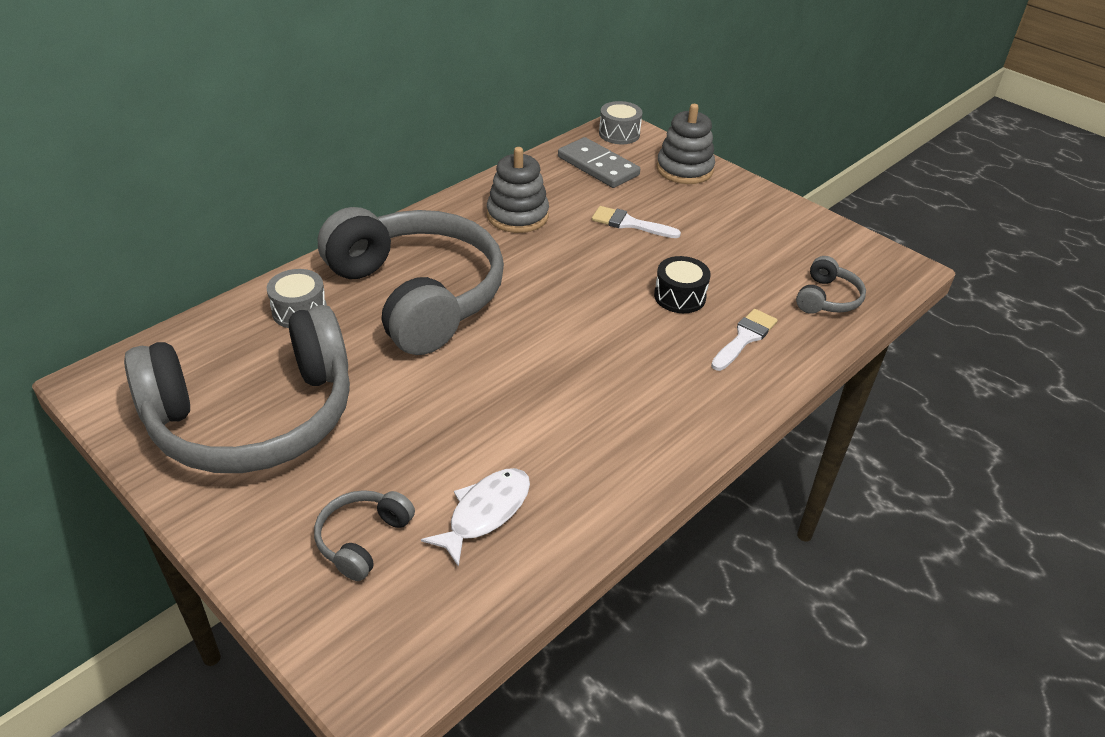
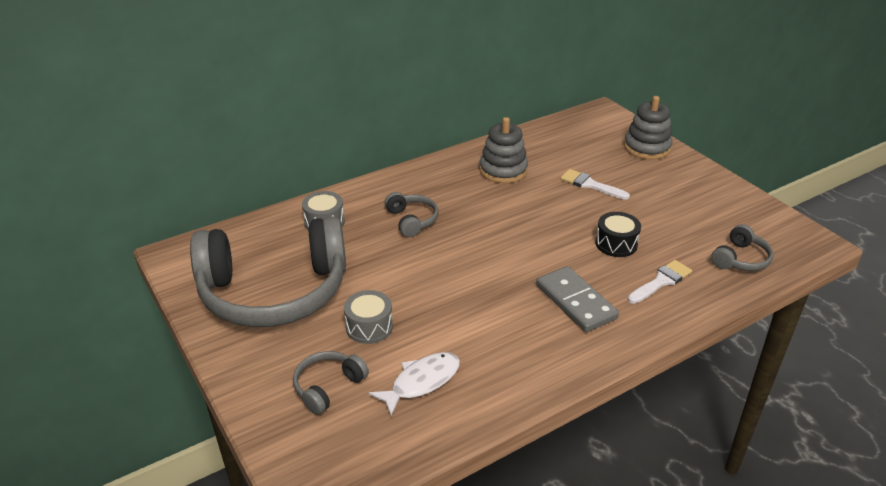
camera: 15 degrees right, 5 degrees down
grey headphones [318,207,504,355] -> grey headphones [385,192,438,237], size x0.40
grey domino [558,137,640,188] -> grey domino moved to [536,266,619,332]
grey drum [599,101,643,144] -> grey drum moved to [344,290,393,344]

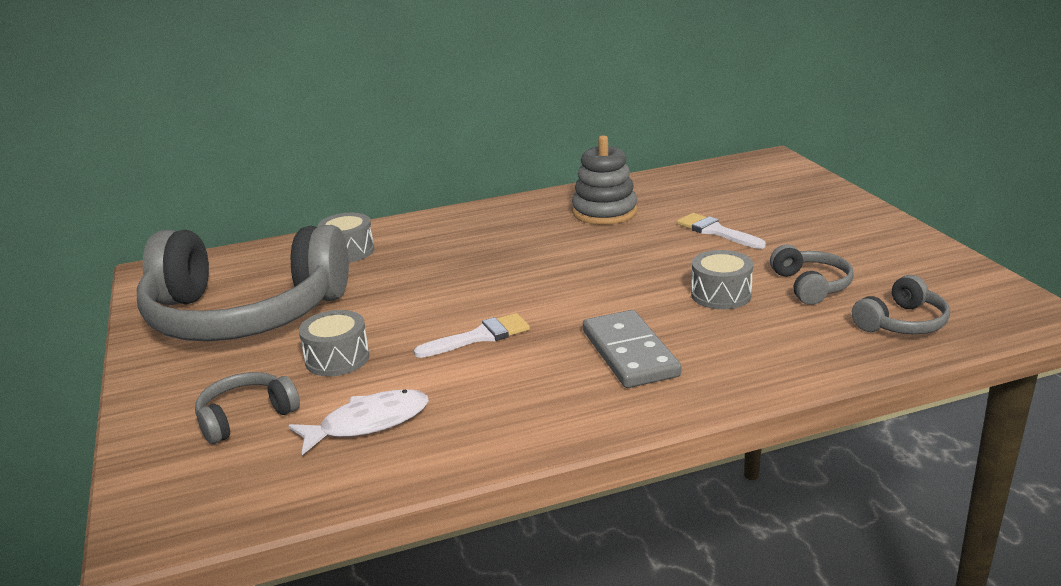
camera: 15 degrees right, 10 degrees down
grey headphones [385,192,438,237] -> grey headphones moved to [770,245,854,305]
black drum [595,212,641,257] -> grey drum [691,250,753,310]
grey stacking toy [624,96,673,160] -> none
white brush [628,260,692,304] -> white brush moved to [414,313,530,358]

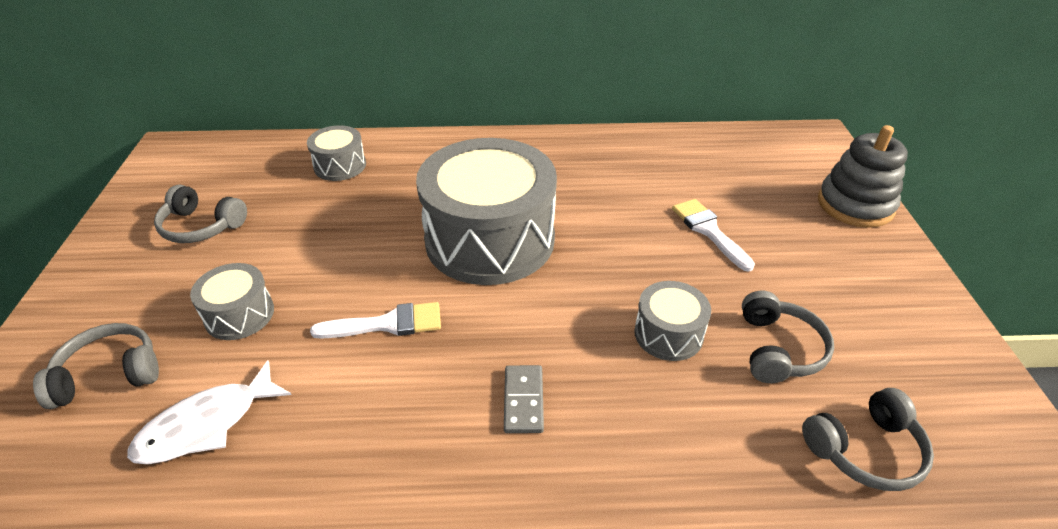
camera: 15 degrees right, 15 degrees up
grey headphones [137,225,349,341] -> grey headphones [154,185,247,243], size x0.40
white fish [288,389,429,455] -> white fish turned 150 degrees clockwise [127,360,291,464]
grey stacking toy [572,135,637,225] -> grey stacking toy moved to [818,125,908,228]
grey domino [583,310,681,388] -> grey domino [504,365,544,433], size x0.56
none -> grey drum [416,138,557,285]

